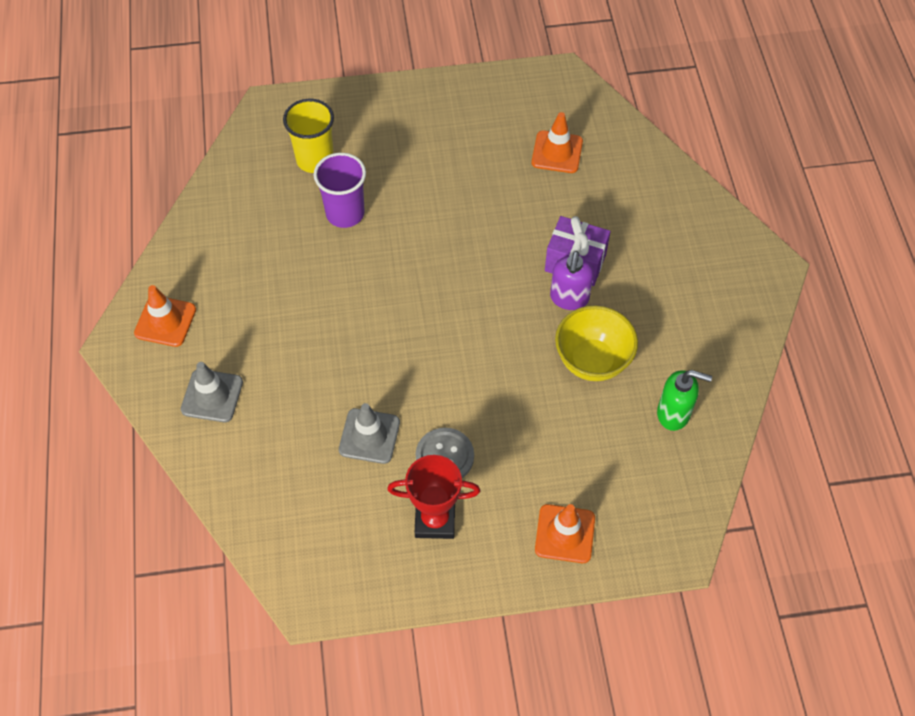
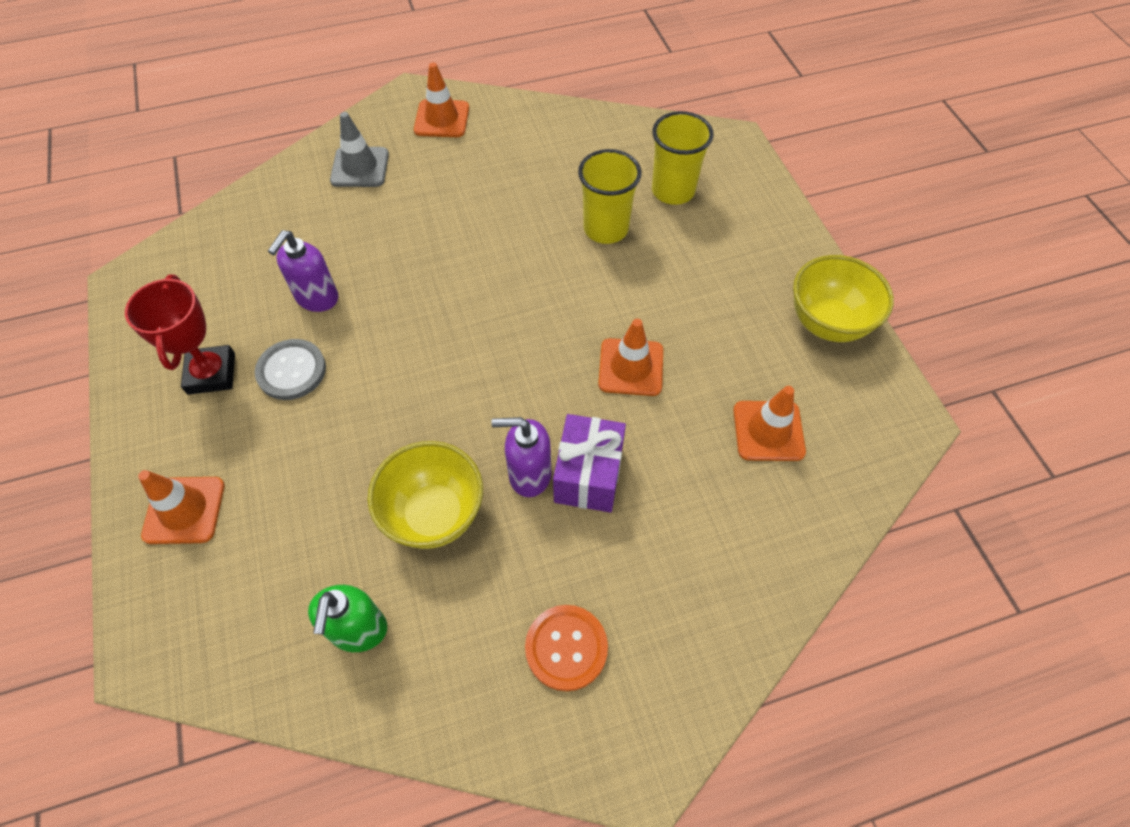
camera: 80 degrees right, 0 degrees up
purple cup [314,153,366,228] -> yellow cup [578,149,641,244]
grey traffic cone [339,403,400,464] -> purple soap dispenser [268,230,338,312]
none -> orange button [525,605,608,691]
none -> orange traffic cone [598,319,663,396]
none -> yellow bowl [793,255,894,342]

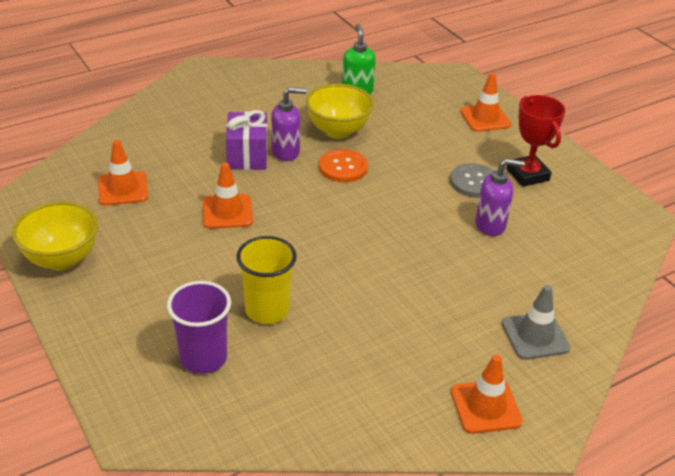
camera: 165 degrees right, 20 degrees down
purple soap dispenser [268,230,338,312] -> purple soap dispenser turned 75 degrees clockwise [475,159,525,236]
orange button [525,605,608,691] -> orange button moved to [319,149,368,182]
yellow cup [652,111,714,205] -> purple cup [167,281,231,374]

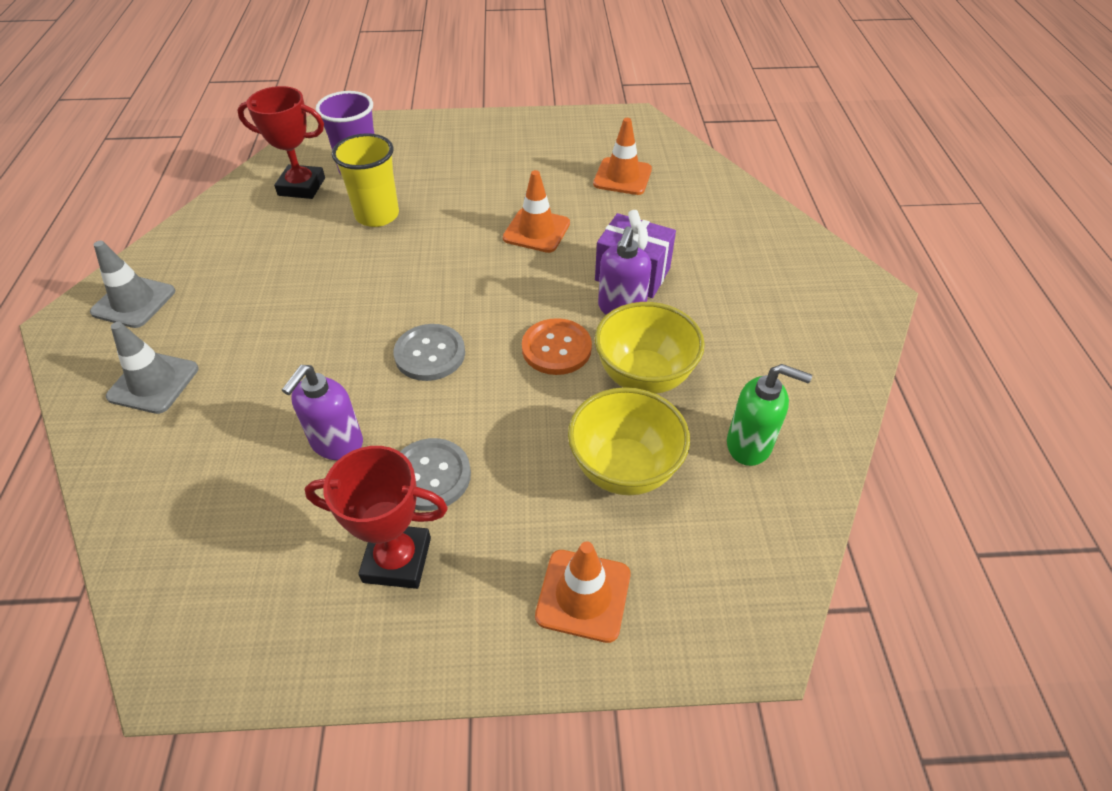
camera: 120 degrees right, 10 degrees up
yellow bowl [12,202,98,270] -> yellow bowl moved to [568,387,690,495]
orange traffic cone [451,355,523,434] -> grey traffic cone [90,241,175,328]
none -> red trophy [237,86,325,199]
none -> grey button [394,324,465,381]

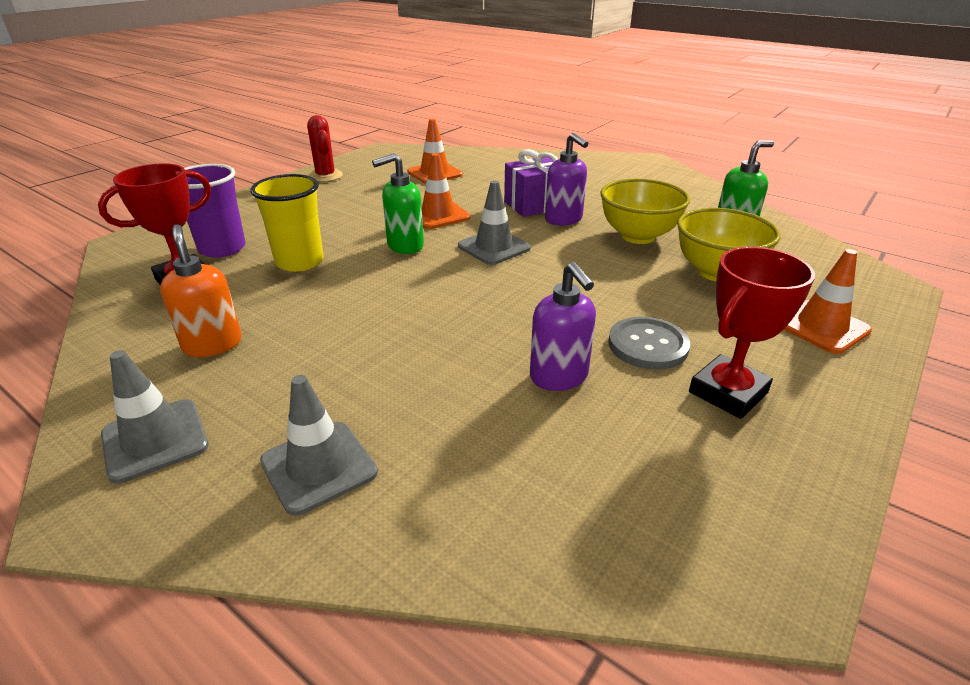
camera: 50 degrees left, 15 degrees down
grey button [394,324,465,381] -> none
orange button [522,318,592,375] -> none
none -> orange soap dispenser [160,224,242,357]
none -> red cactus [307,115,343,182]
none -> green soap dispenser [372,153,424,254]
none -> grey traffic cone [458,180,531,265]

